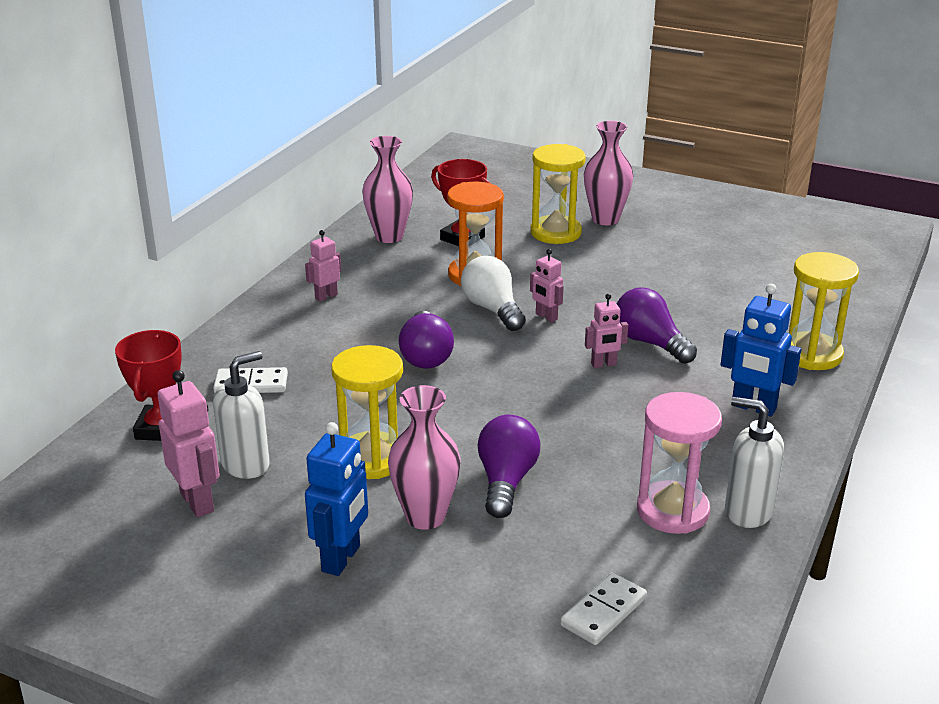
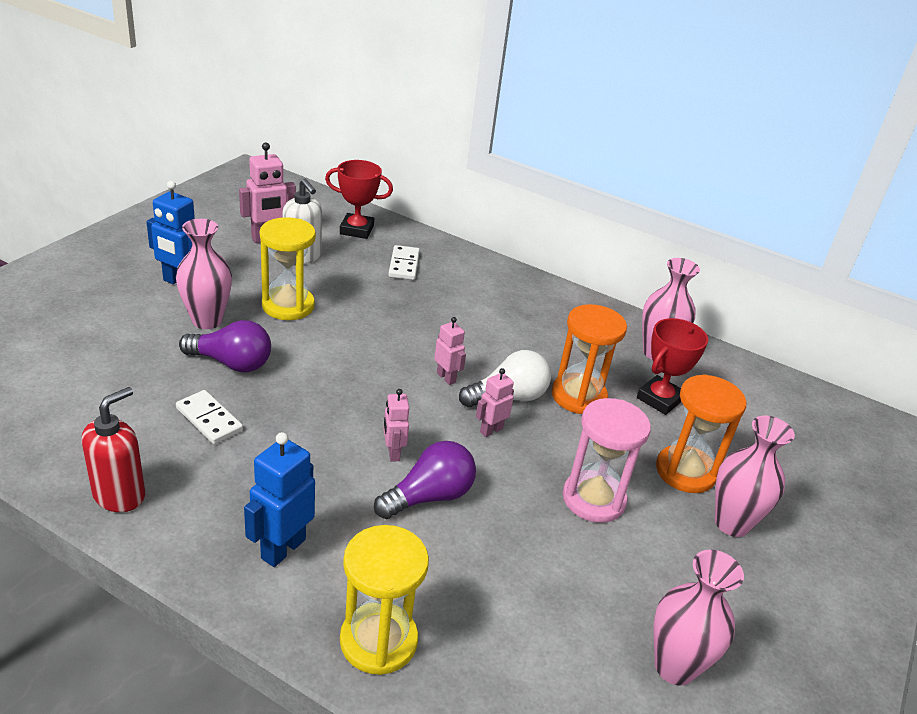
camera: 90 degrees right, 5 degrees up
pink robot [305,230,341,302] -> pink robot moved to [434,317,466,385]
purple light bulb [399,311,454,369] -> none
yellow hourglass [530,144,586,244] -> orange hourglass [656,374,747,493]
white domino [560,572,647,645] -> white domino moved to [176,390,243,444]
pink hourglass [637,392,722,534] -> pink hourglass moved to [563,398,651,523]
white soap dispenser [725,397,784,528] -> red soap dispenser [82,387,145,512]
none -> pink vase [653,550,744,686]

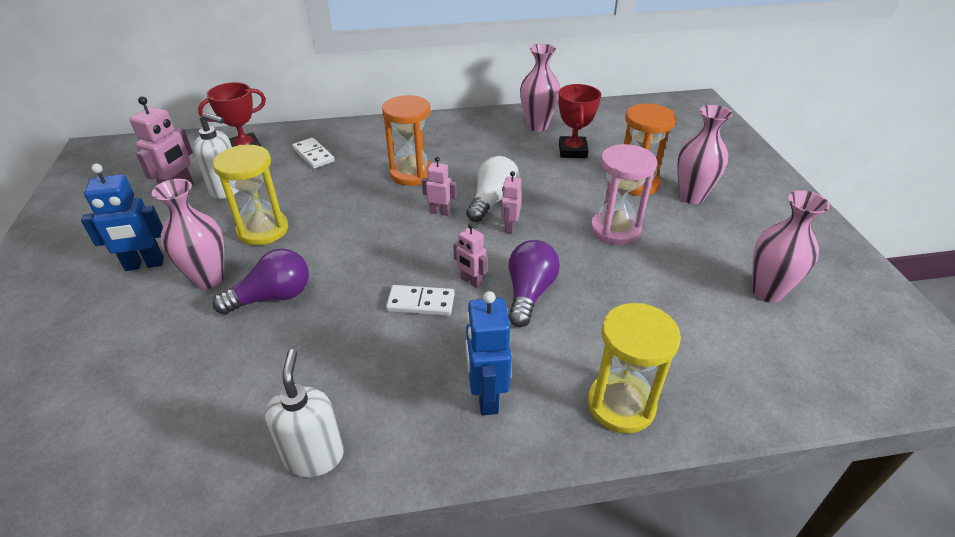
camera: 35 degrees left, 5 degrees up
red soap dispenser [82,387,145,512] -> white soap dispenser [265,349,344,477]
white domino [176,390,243,444] -> white domino moved to [386,285,455,316]
orange hourglass [552,304,627,414] -> orange hourglass moved to [382,95,431,186]

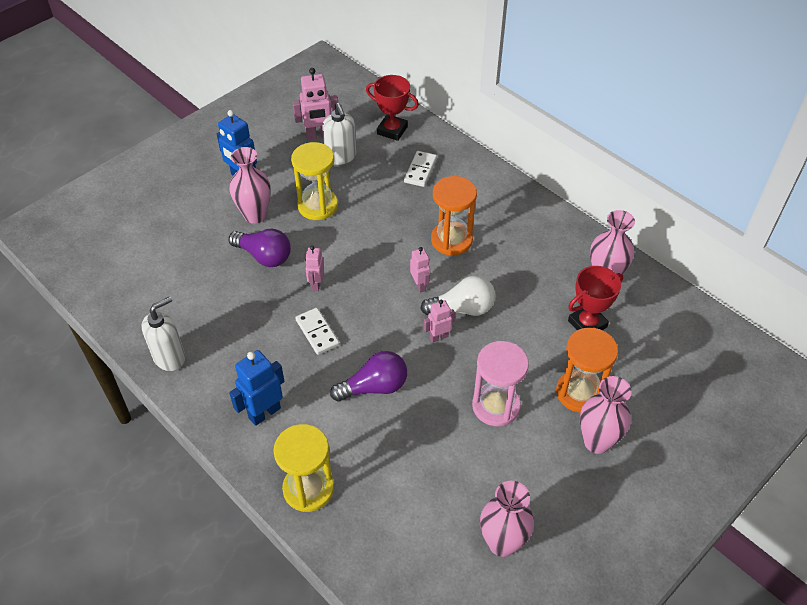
camera: 55 degrees right, 10 degrees up
pink robot [453,223,487,288] -> pink robot moved to [305,246,324,291]

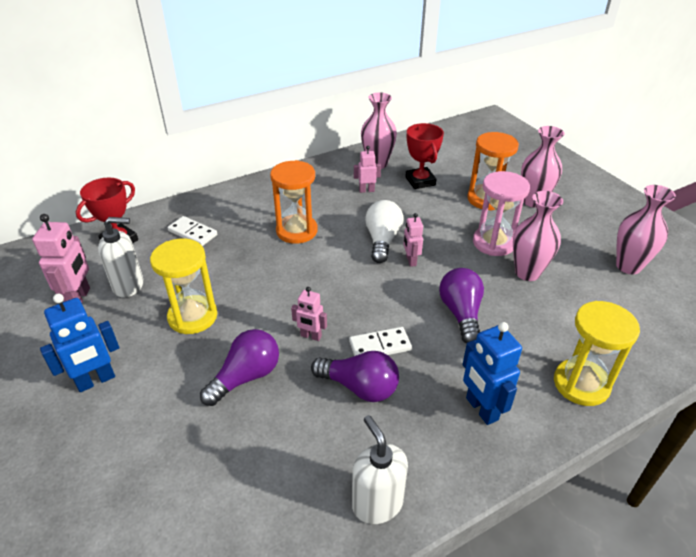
camera: 75 degrees left, 10 degrees down
pink vase [229,147,271,224] -> pink vase moved to [513,191,563,281]
pink robot [410,247,430,293] -> pink robot moved to [354,146,381,193]
none -> purple light bulb [311,351,399,402]

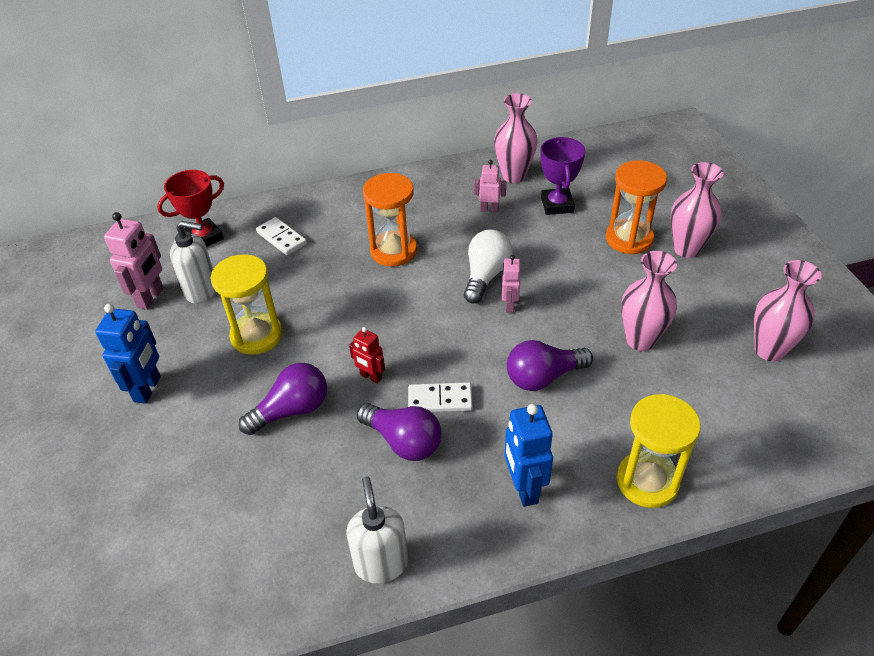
camera: 15 degrees right, 5 degrees up
blue robot [40,294,119,392] -> blue robot turned 60 degrees counterclockwise [95,304,161,404]
pink robot [291,287,327,341] -> red robot [349,327,385,384]
red trophy [405,123,444,189] -> purple trophy [540,137,585,215]
purple light bulb [439,268,484,343] -> purple light bulb turned 120 degrees counterclockwise [507,340,593,391]
pink hourglass [473,171,530,256] -> none

